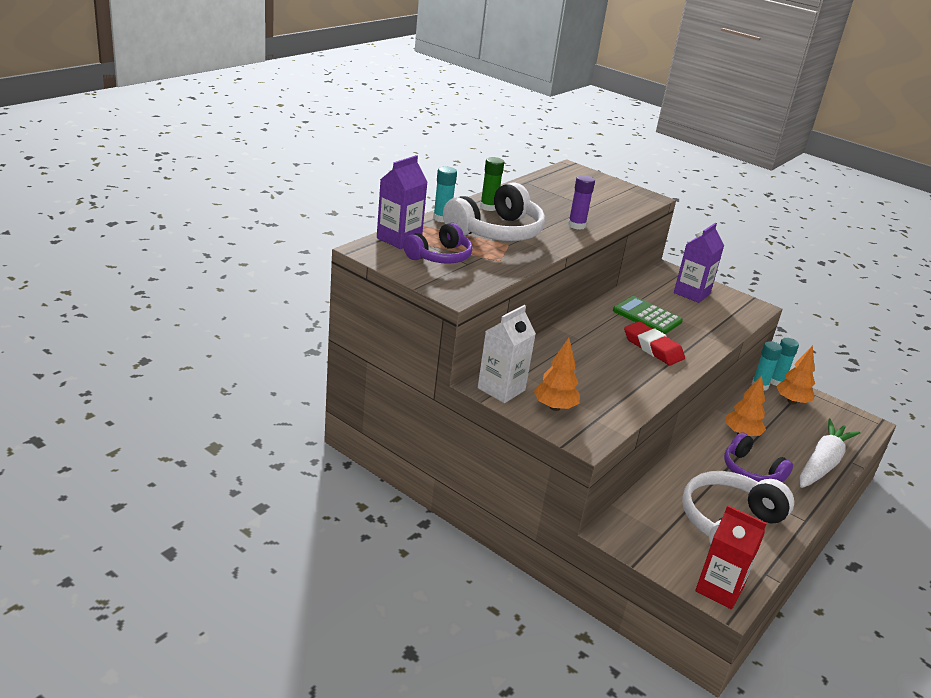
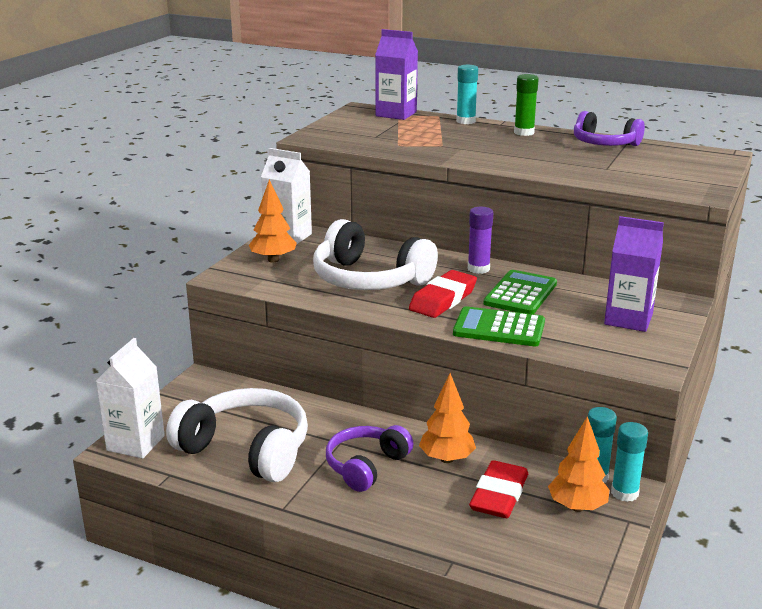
camera: 80 degrees right, 5 degrees down
purple headphones [403,223,473,264] -> purple headphones moved to [574,111,645,146]
white headphones [443,182,545,241] -> white headphones moved to [313,219,438,290]
purple glue stick [568,175,595,230] -> purple glue stick moved to [468,207,493,274]
red carton [695,505,767,609] -> white carton [96,338,165,459]
white carrot [800,419,860,488] -> none
none -> green calculator [453,306,545,346]
none -> red eraser [469,460,528,518]

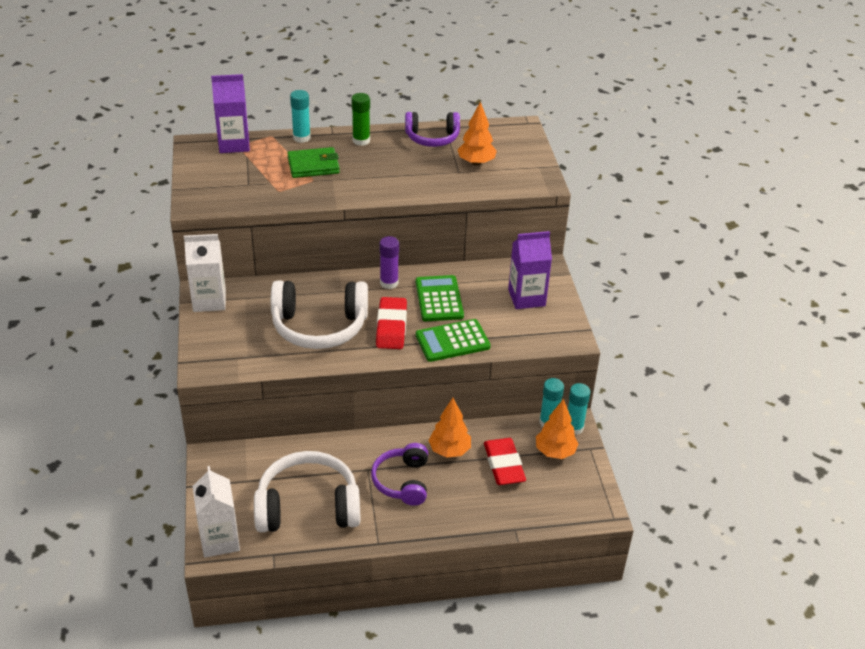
camera: 35 degrees left, 15 degrees up
orange tree [249,179,297,262] -> orange tree moved to [457,101,497,166]
none -> green wallet [287,147,340,178]

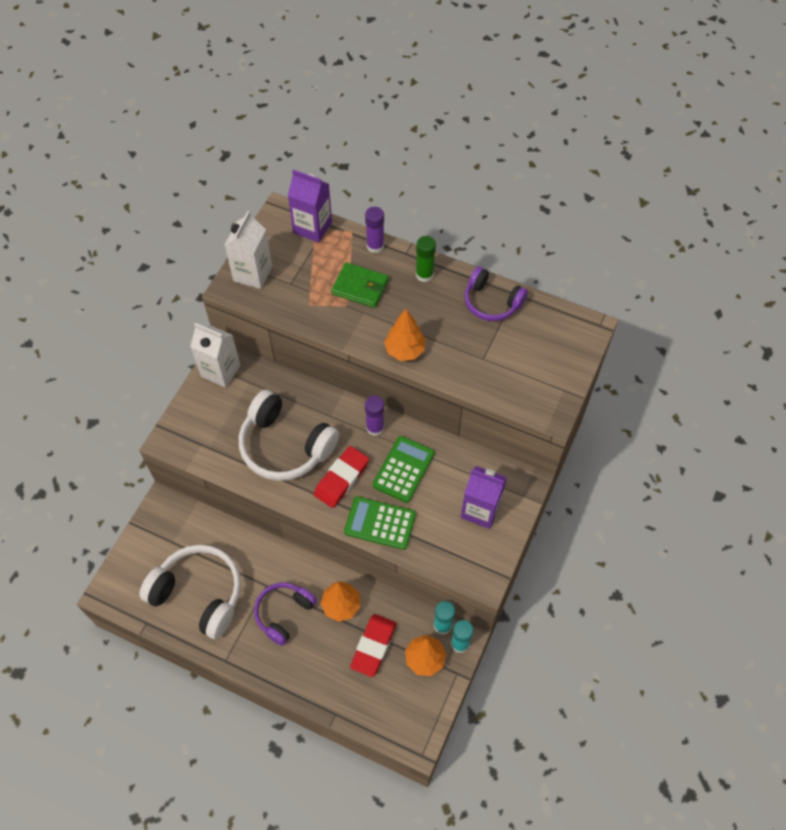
camera: 35 degrees right, 20 degrees up
white carton [193,466,240,558] -> white carton moved to [225,211,272,289]
turquoise glue stick [290,90,311,143] -> purple glue stick [365,207,384,253]
orange tree [457,101,497,166] -> orange tree moved to [384,309,426,361]

